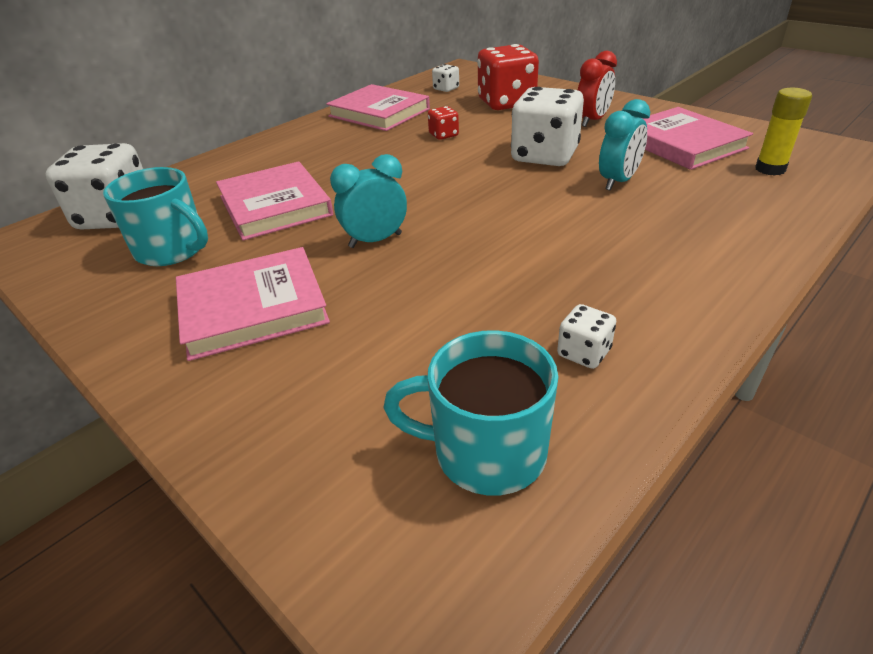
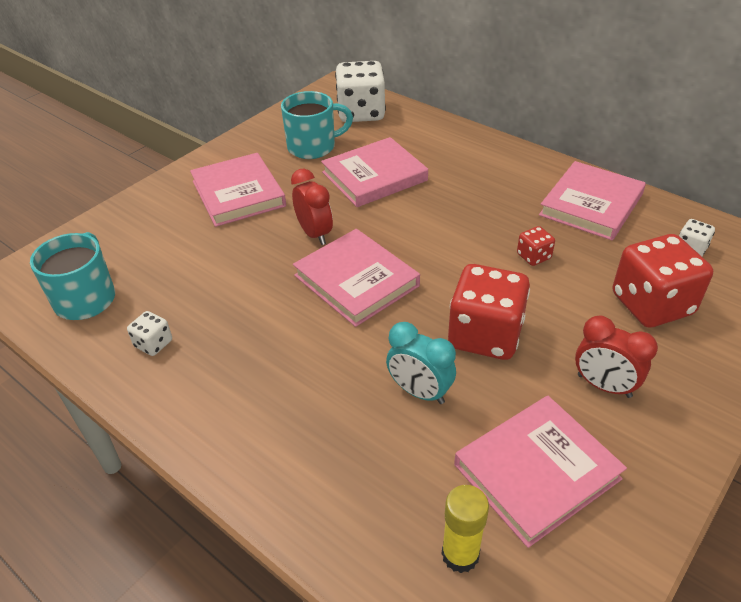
camera: 85 degrees right, 5 degrees up
turquoise mug [103,167,208,266] -> turquoise mug turned 135 degrees counterclockwise [281,91,353,159]
turquoise clock [330,154,407,248] -> red clock [291,169,333,245]
white dice [511,87,584,166] -> red dice [448,264,530,360]
none -> pink book [293,229,420,327]

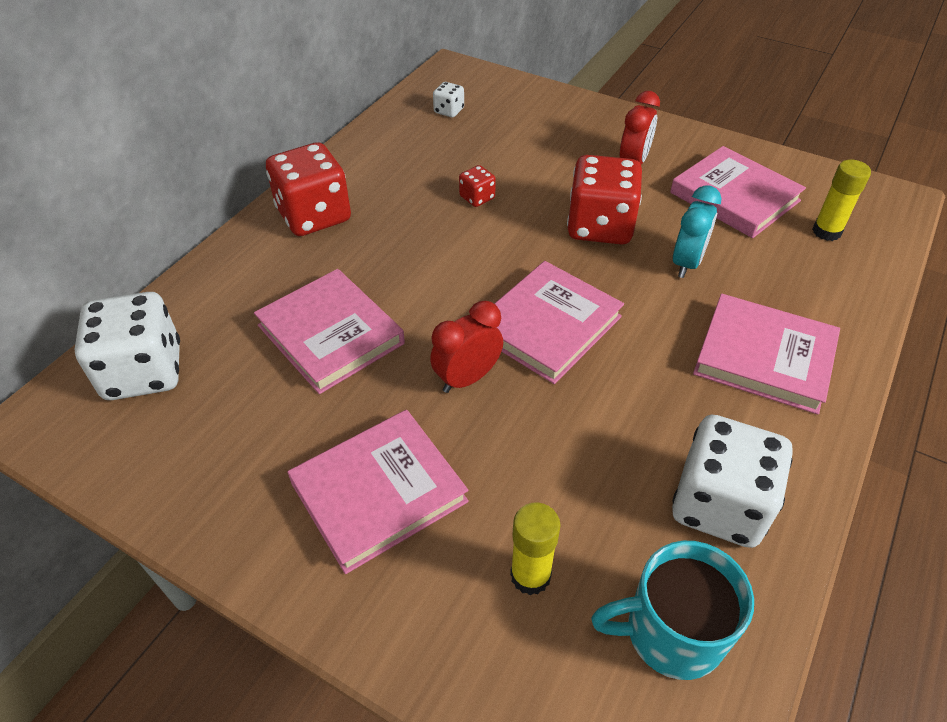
camera: 100 degrees left, 5 degrees up
white dice [127,311,172,356] -> white dice [672,415,793,548], size x2.18
turquoise mug [281,91,353,159] -> none
pink book [539,161,646,240] -> pink book moved to [693,294,840,414]
red dice [613,234,713,328] -> red dice moved to [266,142,351,236]
none -> yellow glue stick [510,502,561,595]

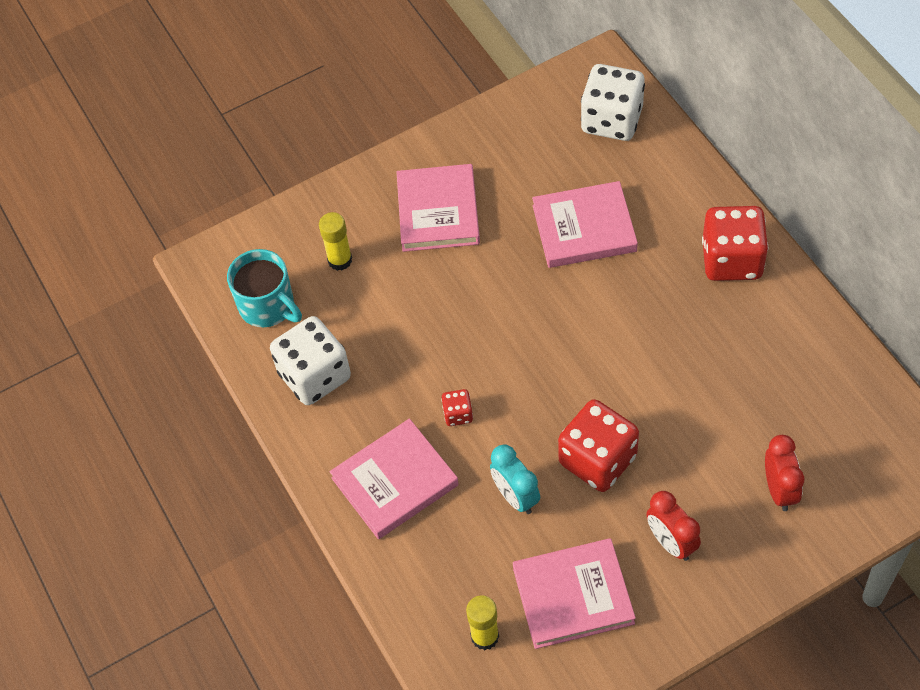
camera: 125 degrees right, 10 degrees up
red clock [430,301,503,393] -> red clock moved to [765,435,804,511]
white dice [433,82,464,118] -> none
red dice [459,165,496,207] -> red dice moved to [441,389,473,426]
pink book [494,261,624,384] -> none
turquoise mug [591,541,754,680] -> turquoise mug turned 105 degrees clockwise [227,249,302,327]

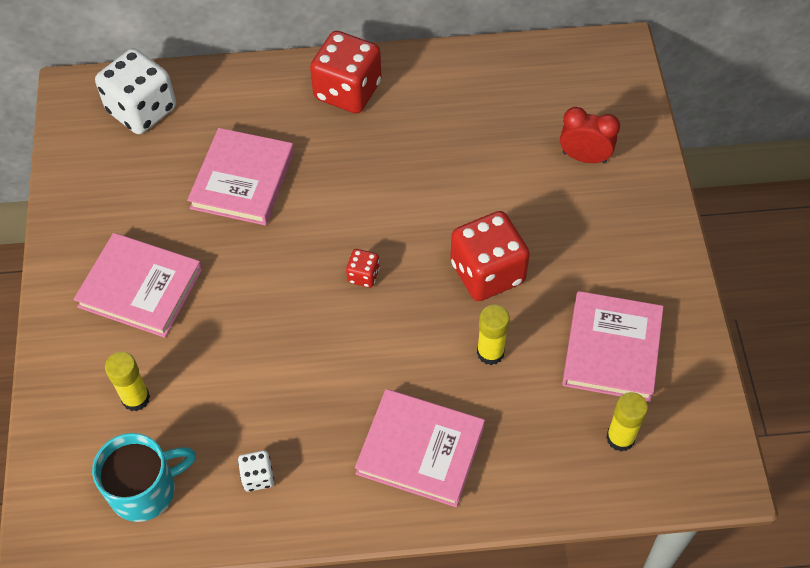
camera: 70 degrees left, 0 degrees up
white dice [270,316,351,405] -> white dice [238,451,274,492], size x0.46
pink book [330,419,459,539] -> pink book turned 60 degrees counterclockwise [355,389,485,507]
red dice [441,389,473,426] -> red dice moved to [346,249,380,288]
turquoise clock [490,445,540,514] -> yellow glue stick [477,305,510,365]
red clock [646,491,701,561] -> none

